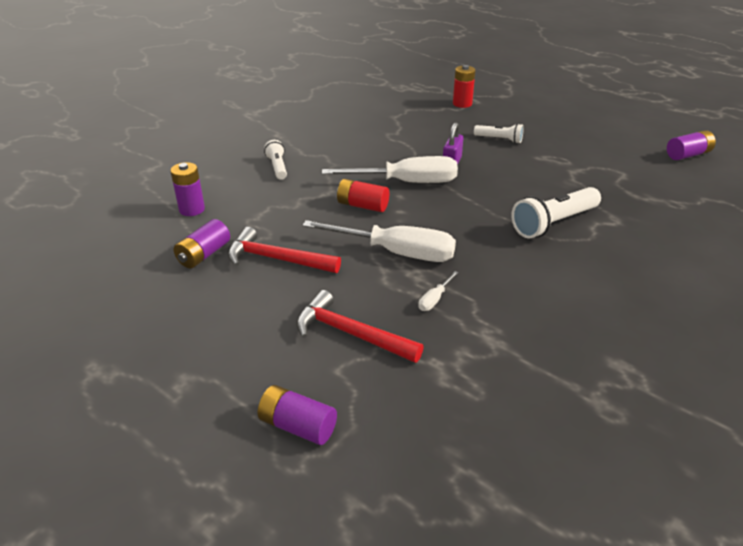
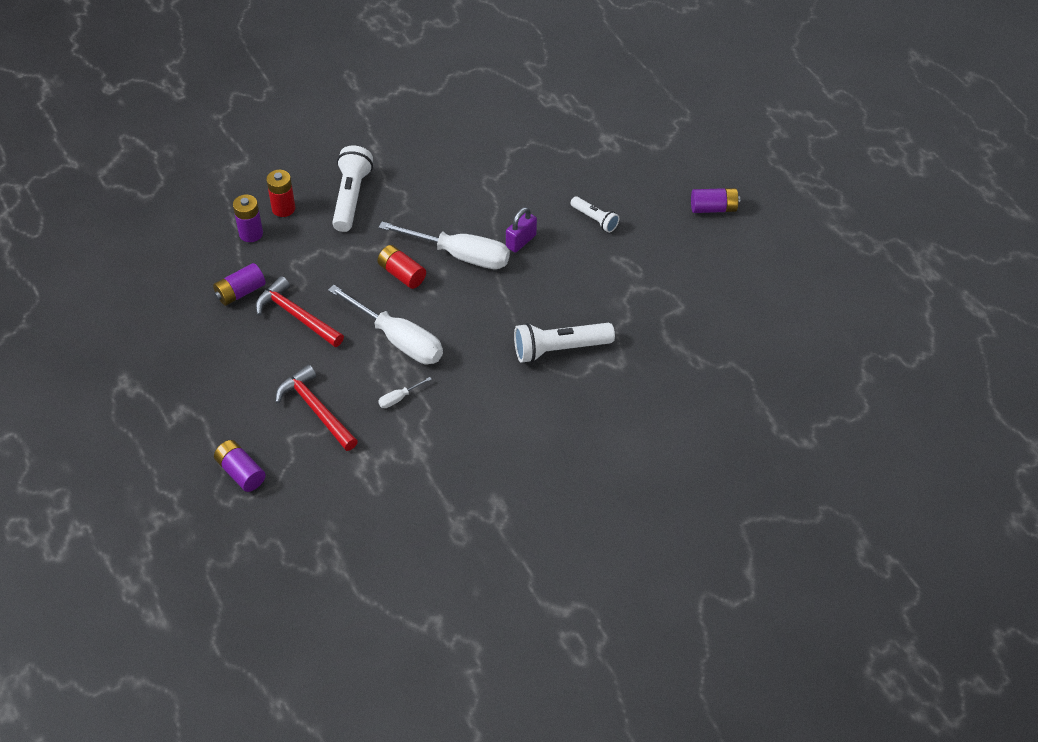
camera: 20 degrees right, 15 degrees up
white flashlight [264,140,287,180] -> white flashlight [332,146,373,232], size x1.73
red battery [453,65,475,108] -> red battery moved to [266,170,296,217]
purple battery [667,130,716,160] -> purple battery moved to [691,188,740,213]

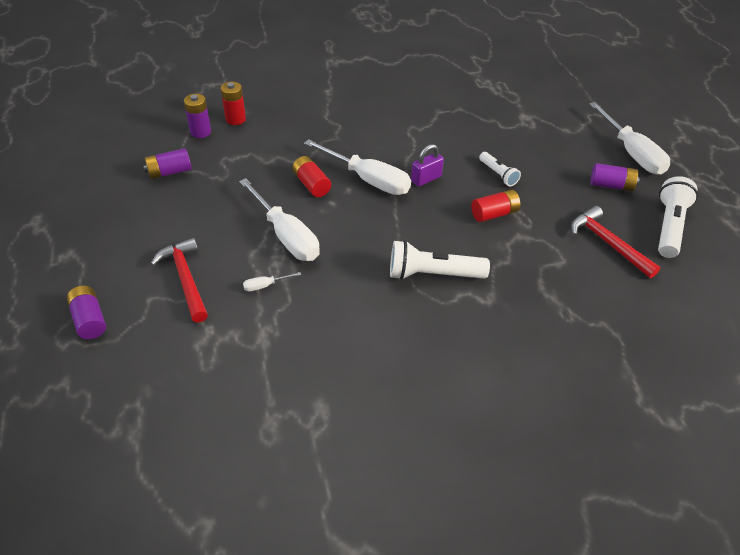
camera: 15 degrees right, 5 degrees down
red hammer [255,276,344,347] -> red hammer moved to [571,206,660,278]
white flashlight [332,146,373,232] -> white flashlight moved to [658,176,698,258]
none -> red battery [471,189,520,222]
none -> white screwdriver [589,102,670,175]

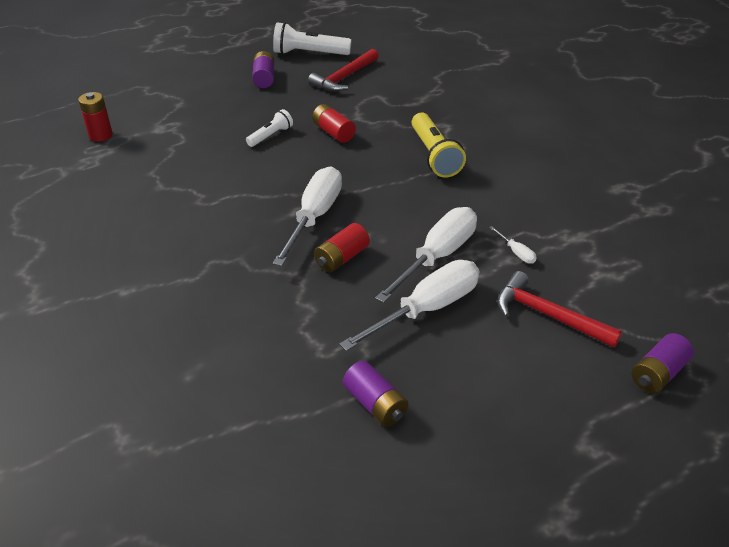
camera: 105 degrees left, 5 degrees down
red hammer [151,238,208,323] -> red hammer turned 75 degrees clockwise [497,271,622,348]
purple battery [184,94,211,138] -> none
red battery [221,82,246,125] -> red battery moved to [78,92,113,142]
white flashlight [390,240,490,280] -> yellow flashlight [412,113,466,178]
purple padlock [411,144,444,187] -> none
white screwdriver [589,102,670,175] -> white screwdriver moved to [339,260,480,351]

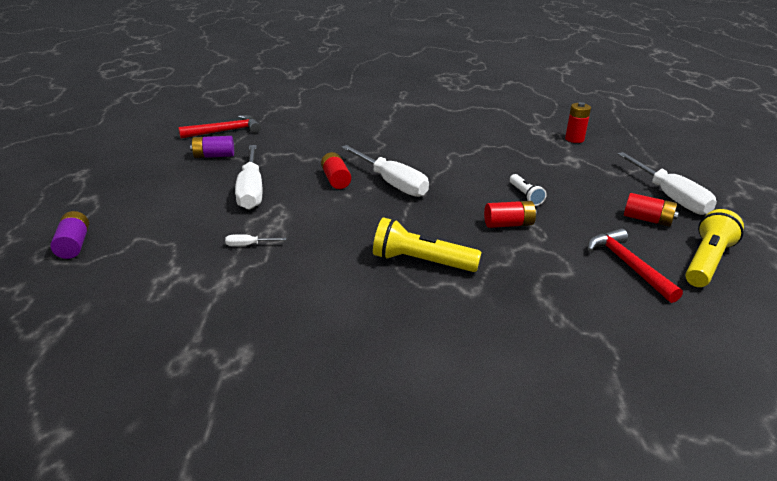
camera: 120 degrees right, 10 degrees down
purple battery [252,51,274,88] -> red battery [624,193,679,226]
white flashlight [273,22,351,55] -> yellow flashlight [685,209,744,287]
white screwdriver [375,207,477,303] -> white screwdriver moved to [617,152,717,215]
red hammer [497,271,622,348] -> red hammer moved to [178,115,261,138]

